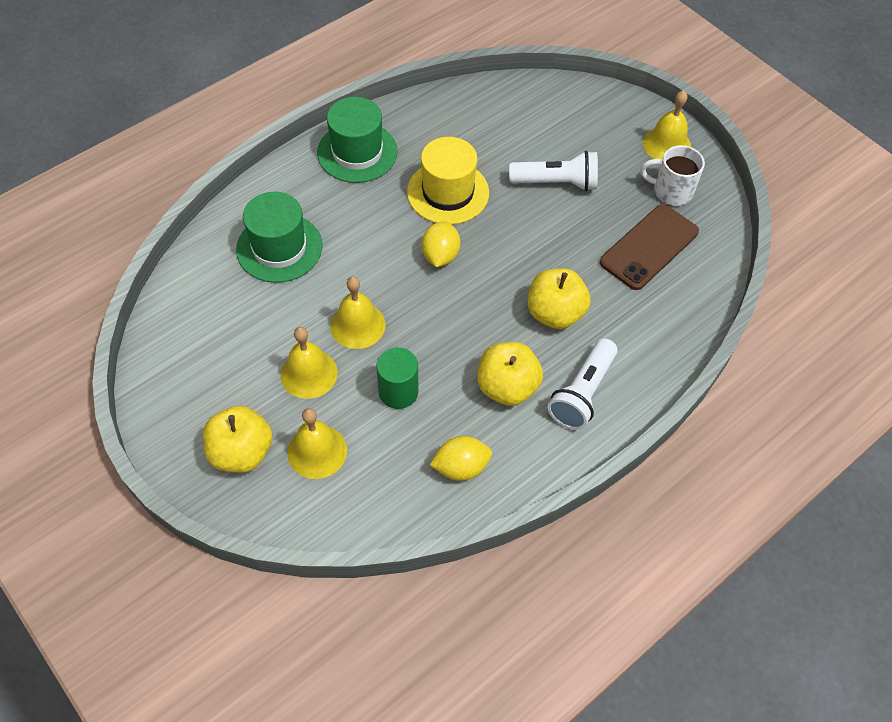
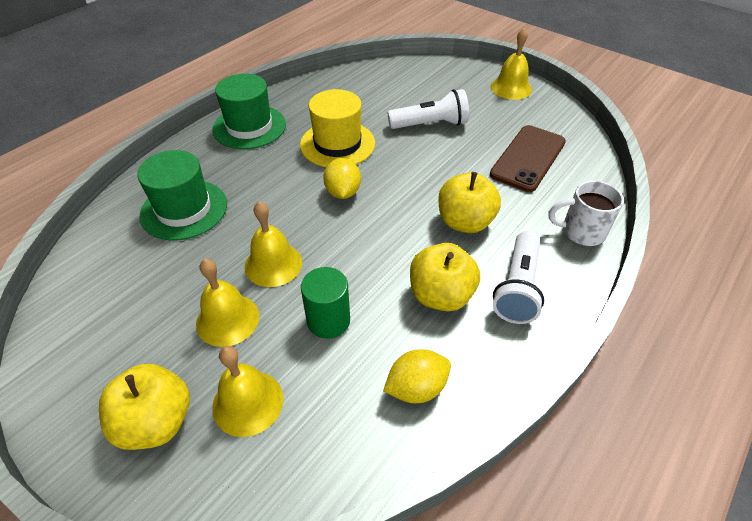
camera: 10 degrees left, 10 degrees down
white mug [640,145,705,206] -> white mug moved to [549,180,624,246]

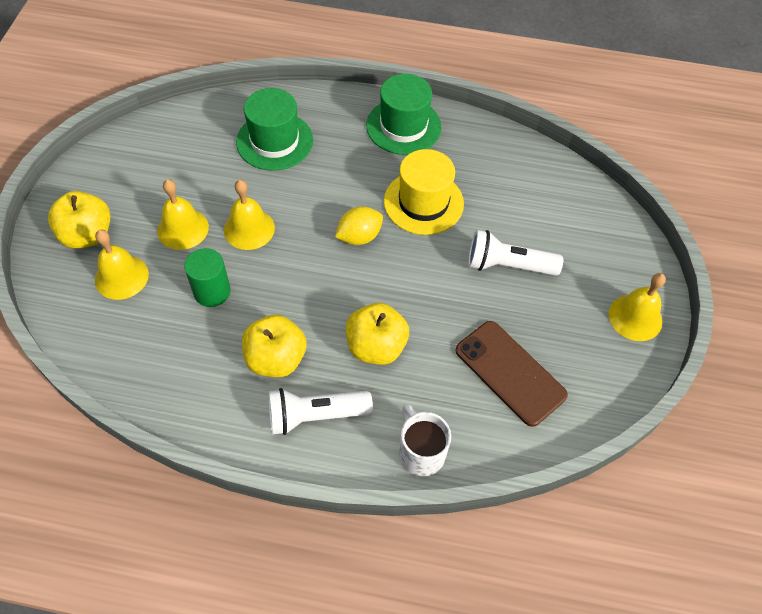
camera: 60 degrees right, 10 degrees up
yellow lemon [383,349,451,403] -> none
white flashlight [388,89,469,129] -> white flashlight turned 135 degrees clockwise [468,230,563,276]
brown phone [490,125,566,192] -> brown phone turned 45 degrees clockwise [455,321,568,427]

